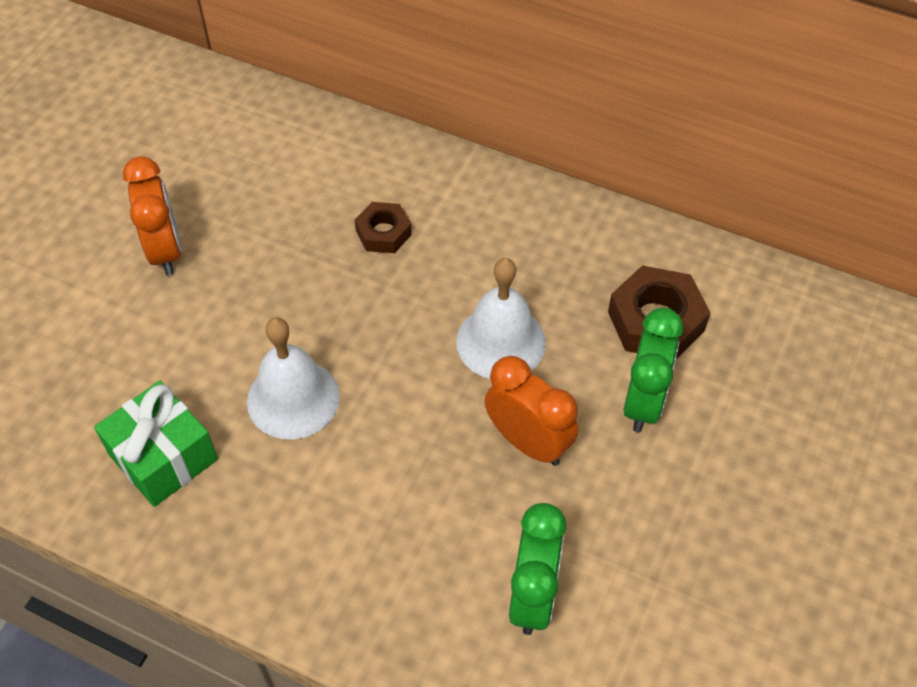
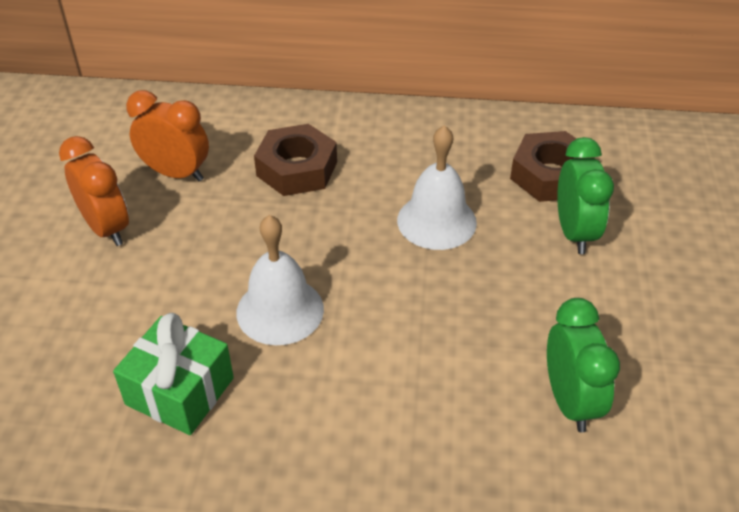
camera: 20 degrees left, 10 degrees down
brown nut [355,202,412,253] -> brown nut [254,124,337,196], size x1.64
orange clock [485,356,578,466] -> orange clock moved to [126,90,209,181]

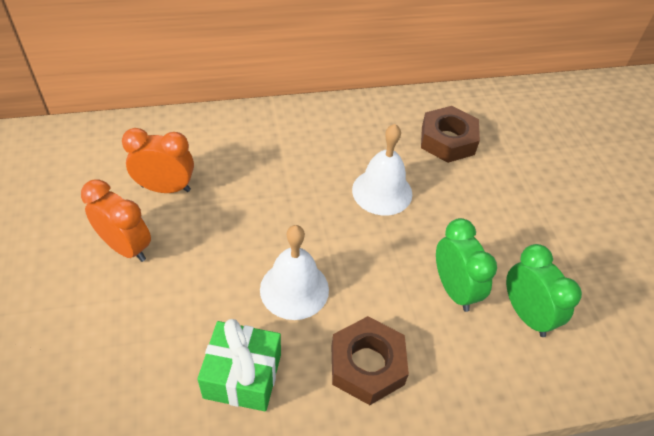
camera: 20 degrees left, 5 degrees up
brown nut [254,124,337,196] -> brown nut moved to [331,316,409,405]
green clock [557,137,614,254] -> green clock moved to [436,218,497,312]

